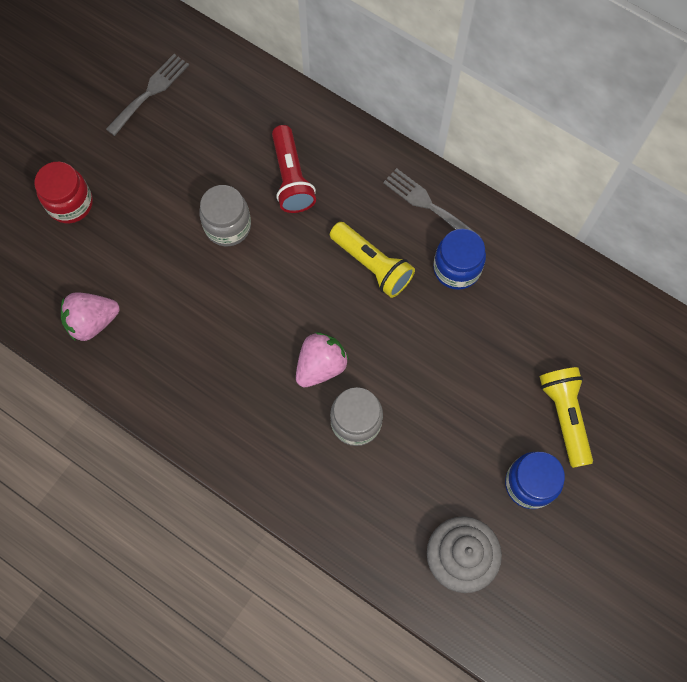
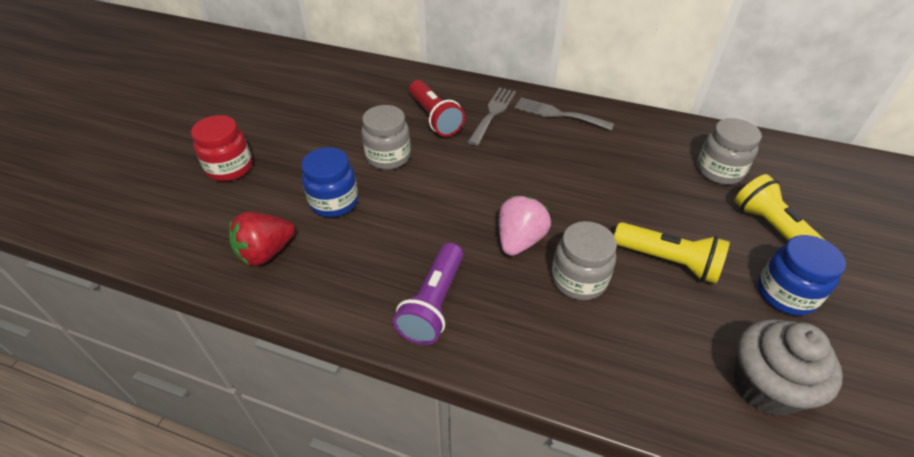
camera: 15 degrees left, 25 degrees down
pink strawberry [61,292,120,341] -> red strawberry [229,212,295,266]
grey fork [106,54,189,136] -> grey fork moved to [468,88,516,146]
yellow flashlight [330,222,415,298] -> yellow flashlight moved to [614,222,730,284]
blue jar [433,229,486,290] -> blue jar moved to [301,147,358,217]
none -> purple flashlight [393,243,463,345]
none -> grey jar [697,118,762,185]

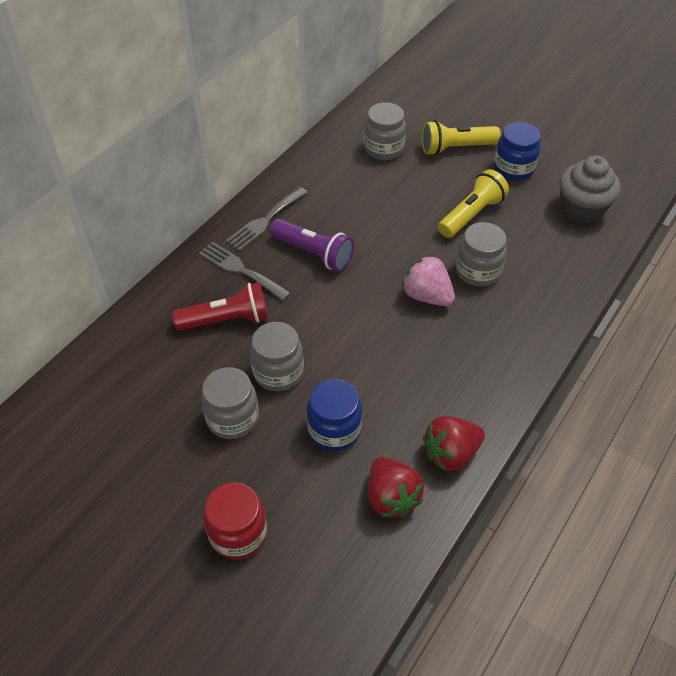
camera: 75 degrees left, 5 degrees up
purple flashlight [393,243,463,345] -> purple flashlight moved to [270,219,354,271]
none -> grey jar [201,367,259,439]
none -> red strawberry [423,416,485,471]

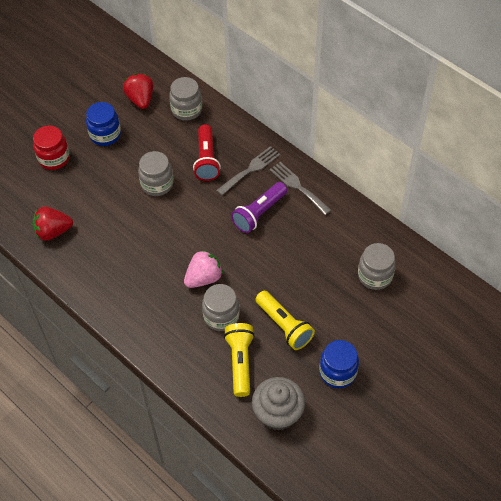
camera: 100 degrees right, 5 degrees up
grey jar [201,367,259,439] -> grey jar moved to [169,77,202,121]
blue jar [306,379,362,451] -> blue jar moved to [86,102,121,146]
yellow flashlight [421,120,501,155] -> yellow flashlight moved to [224,323,255,397]
red strawberry [423,416,485,471] -> red strawberry moved to [123,73,153,109]

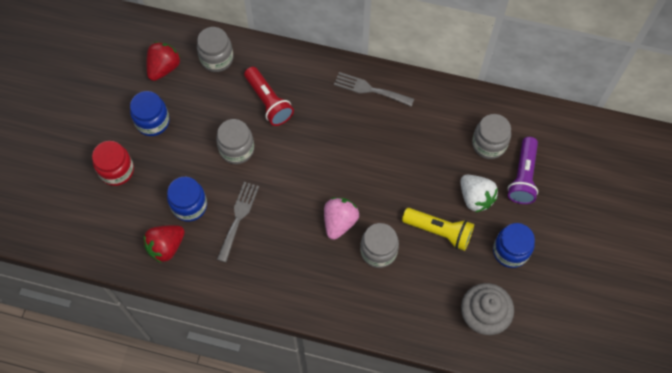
camera: 30 degrees left, 10 degrees up
red strawberry [123,73,153,109] -> red strawberry turned 75 degrees clockwise [146,42,181,81]
grey fork [216,146,280,195] -> grey fork moved to [217,182,259,262]
yellow flashlight [224,323,255,397] -> none
purple flashlight [231,182,287,233] -> purple flashlight moved to [508,137,538,204]
none -> blue jar [167,177,207,222]
none -> white strawberry [460,175,498,213]

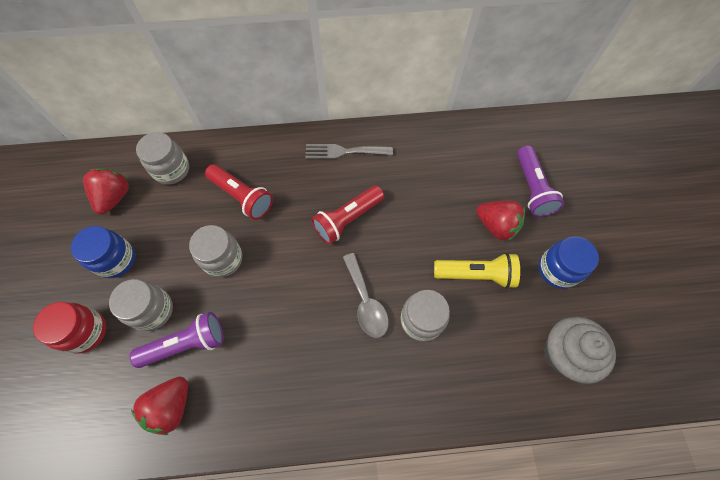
camera: 20 degrees left, 0 degrees up
blue jar [167,177,207,222] -> purple flashlight [129,312,224,368]
grey fork [217,182,259,262] -> none
pink strawberry [324,198,359,240] -> grey spoon [343,253,389,338]
white strawberry [460,175,498,213] -> red strawberry [476,201,525,241]
grey jar [472,114,511,159] -> grey jar moved to [109,279,173,331]
none -> red flashlight [312,186,384,244]

